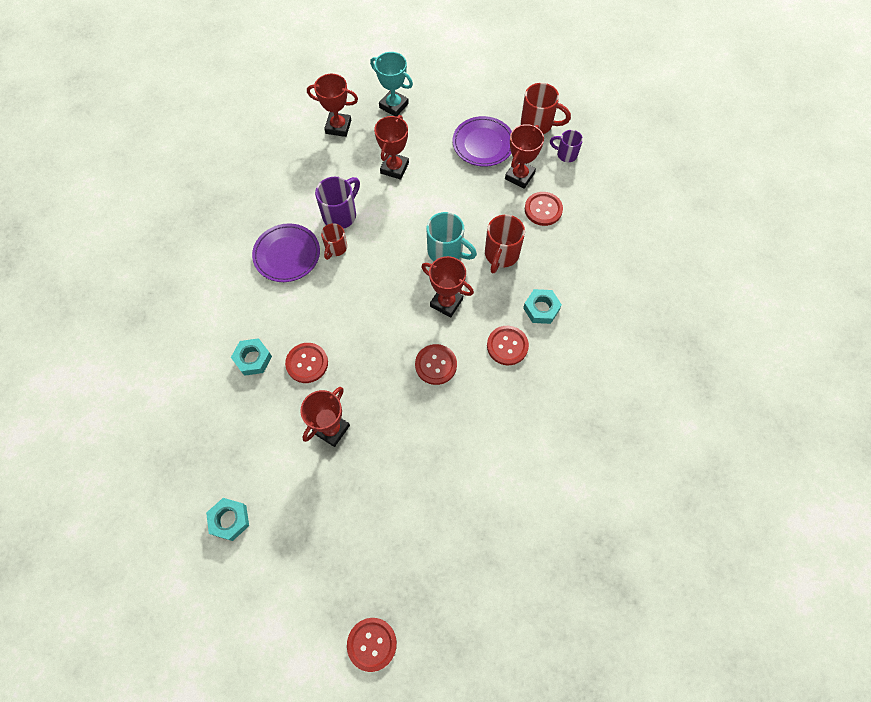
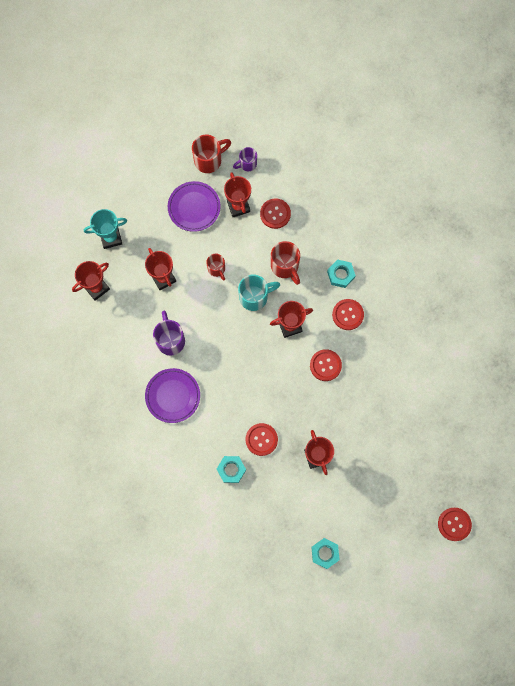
camera: 50 degrees left, 10 degrees up
red mug [321,223,347,260] -> red mug moved to [206,254,225,281]

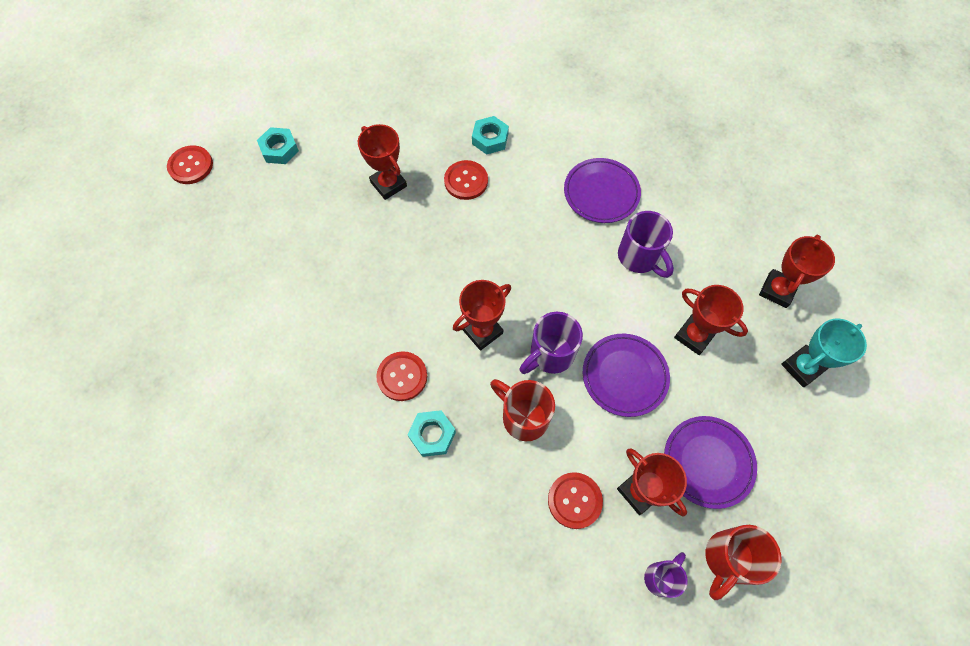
camera: 160 degrees right, 10 degrees down
red mug [206,254,225,281] -> purple plate [583,334,670,417]
turquoise mug [238,275,280,311] -> purple mug [520,312,583,374]
red button [310,349,342,381] -> none
turquoise nut [311,538,340,569] -> turquoise nut moved to [257,127,299,164]

